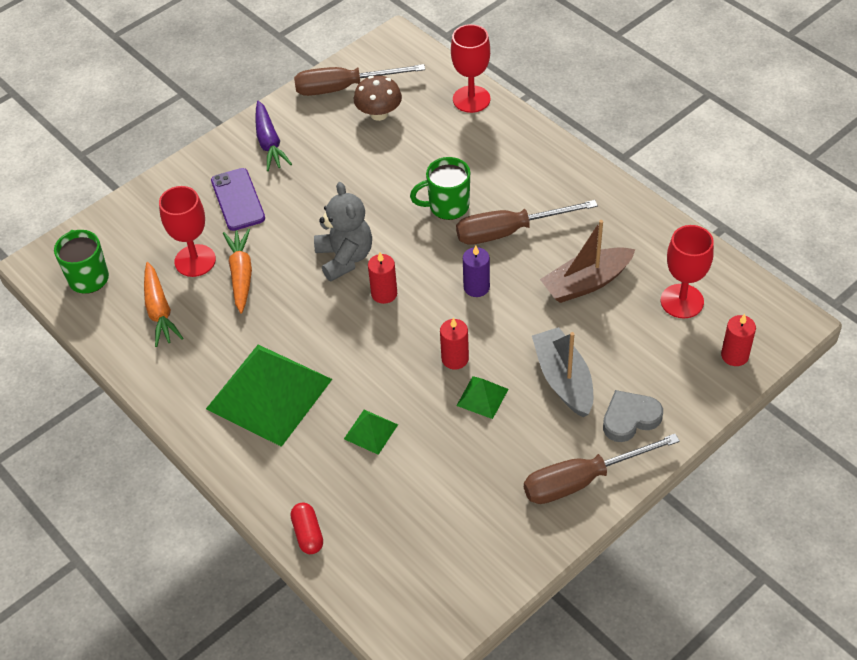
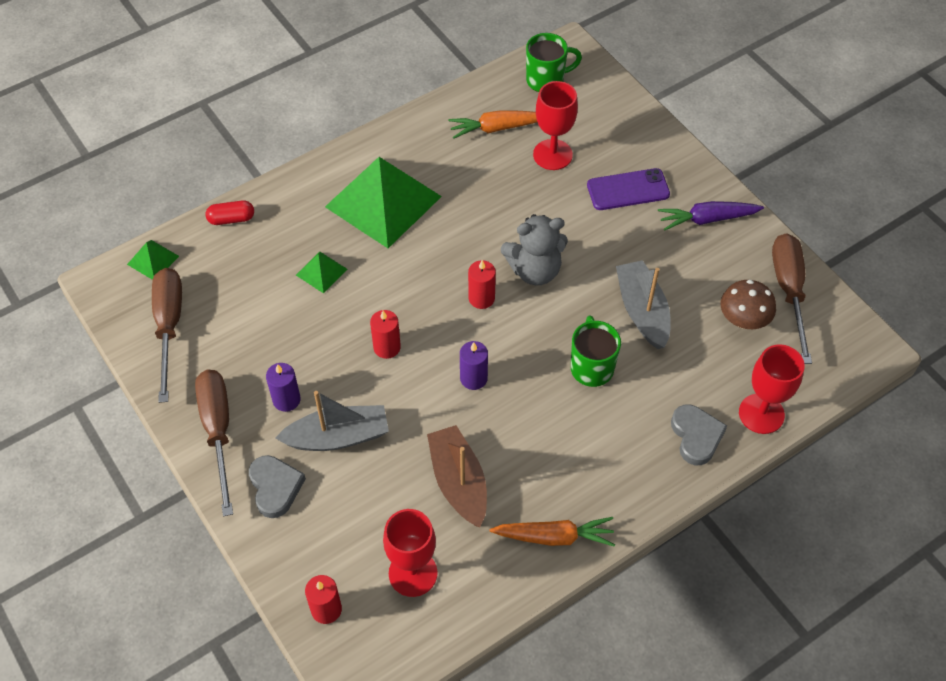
camera: 95 degrees right, 5 degrees up
orange carrot [223,229,252,314] -> orange carrot moved to [490,517,615,546]
brown screwdriver [456,200,598,245] -> brown screwdriver moved to [152,268,182,403]
green pyramid [456,376,508,419] -> green pyramid moved to [127,240,179,280]
none -> purple candle [266,363,301,412]
none -> grey boat [616,260,671,349]
none -> grey heart [671,405,727,465]

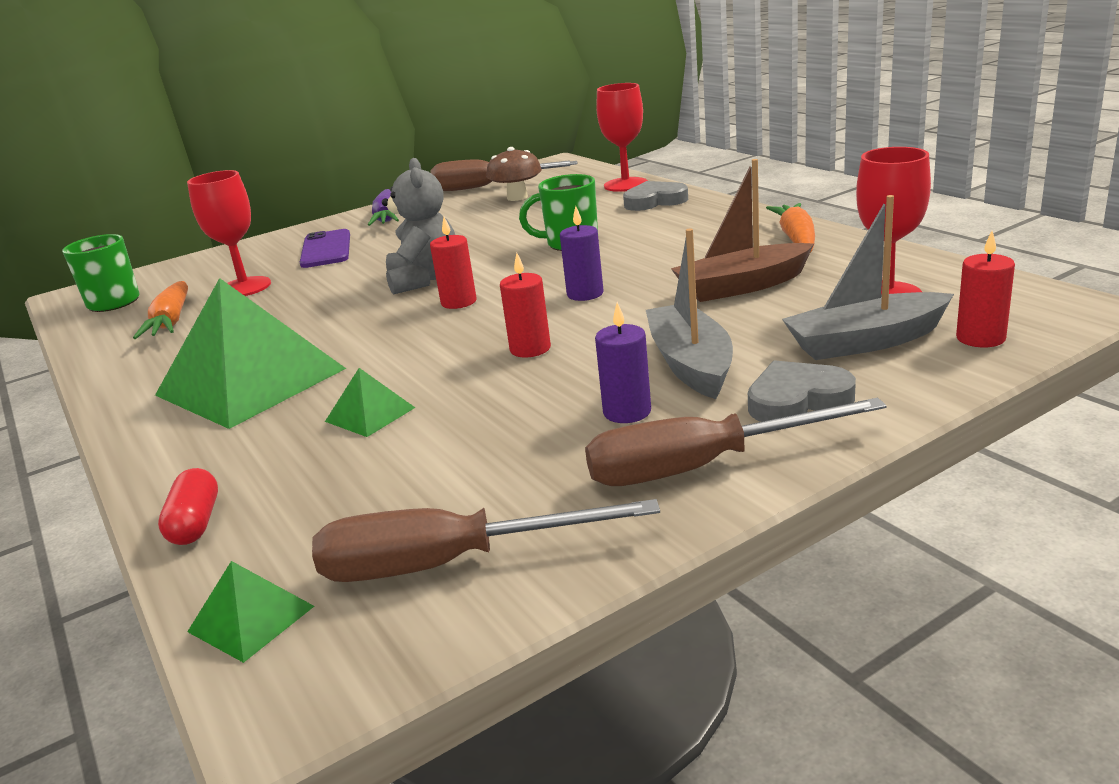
camera: 85 degrees left, 30 degrees down
grey boat [616,260,671,349] -> grey boat moved to [782,195,954,360]

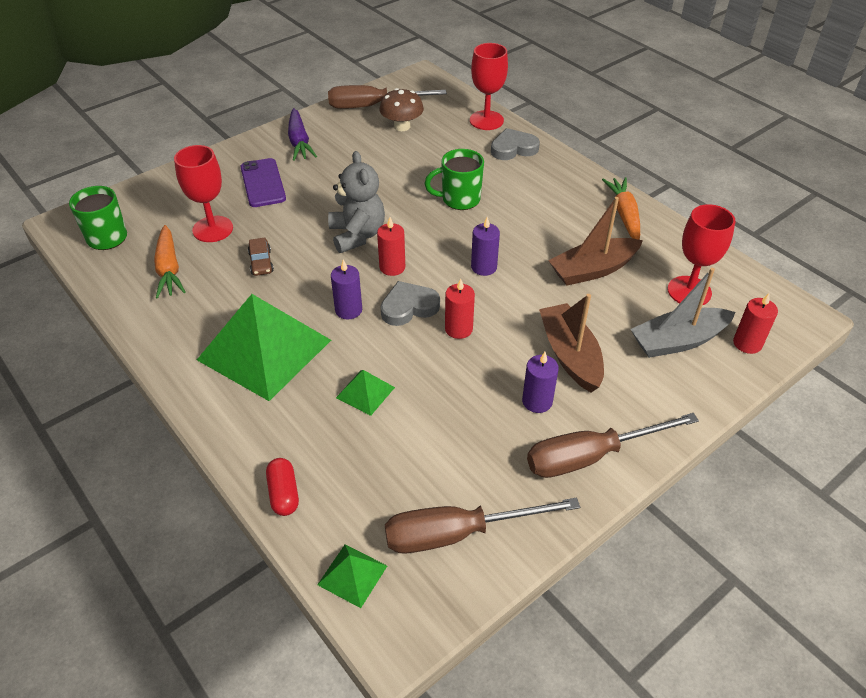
camera: 10 degrees left, 20 degrees up
grey boat [646,228,733,399] -> brown boat [539,294,604,392]
grey heart [748,360,856,422] -> grey heart moved to [381,281,440,326]
none -> brown car [248,237,274,276]
none -> purple candle [331,259,362,319]

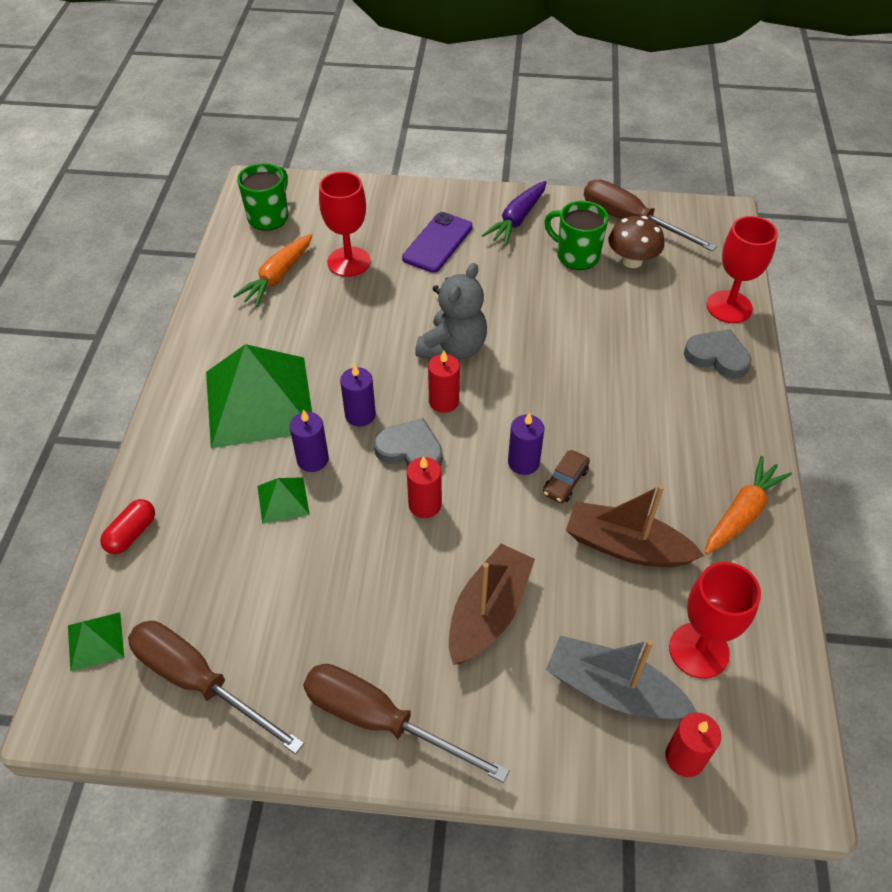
camera: 45 degrees right, 5 degrees up
brown car [248,237,274,276] -> brown car moved to [543,450,590,503]
green mug [424,149,484,210] -> green mug moved to [544,201,609,270]
purple candle [522,352,559,413] -> purple candle moved to [290,409,329,472]

